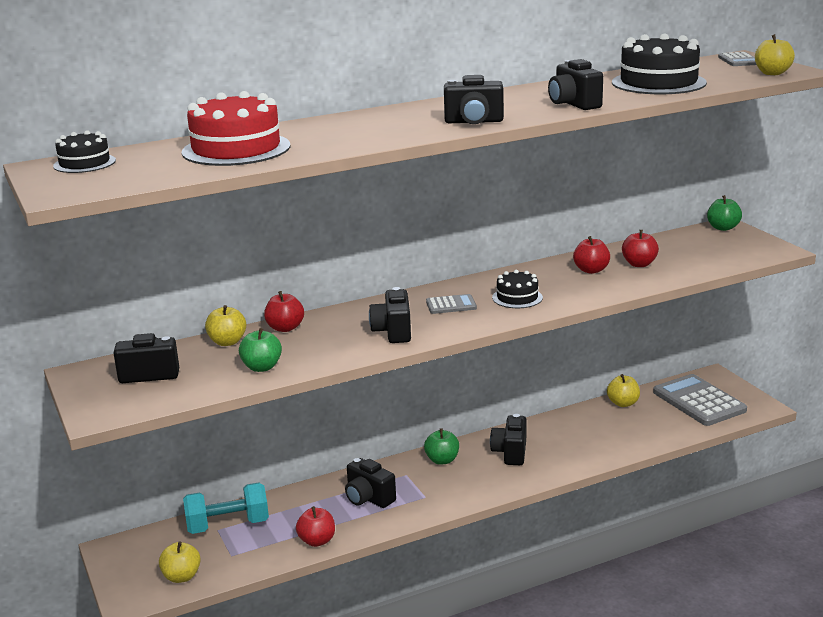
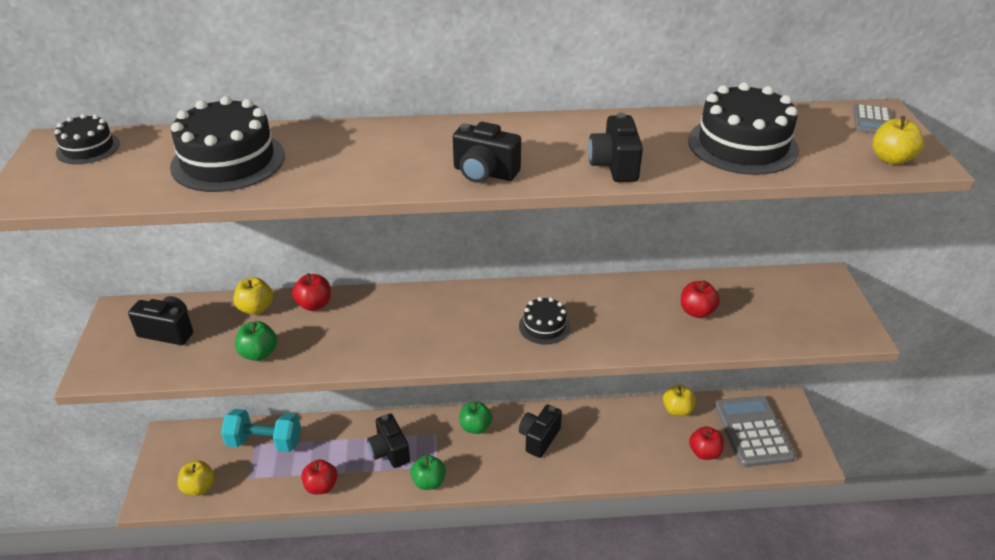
camera: 20 degrees right, 15 degrees up
red cake [182,91,291,166] -> black cake [170,96,285,192]
black camera [369,287,411,343] -> none
grey calculator [426,294,477,314] -> none
red apple [573,236,610,274] -> red apple moved to [689,426,724,460]
green apple [707,195,742,231] -> green apple moved to [410,455,446,490]

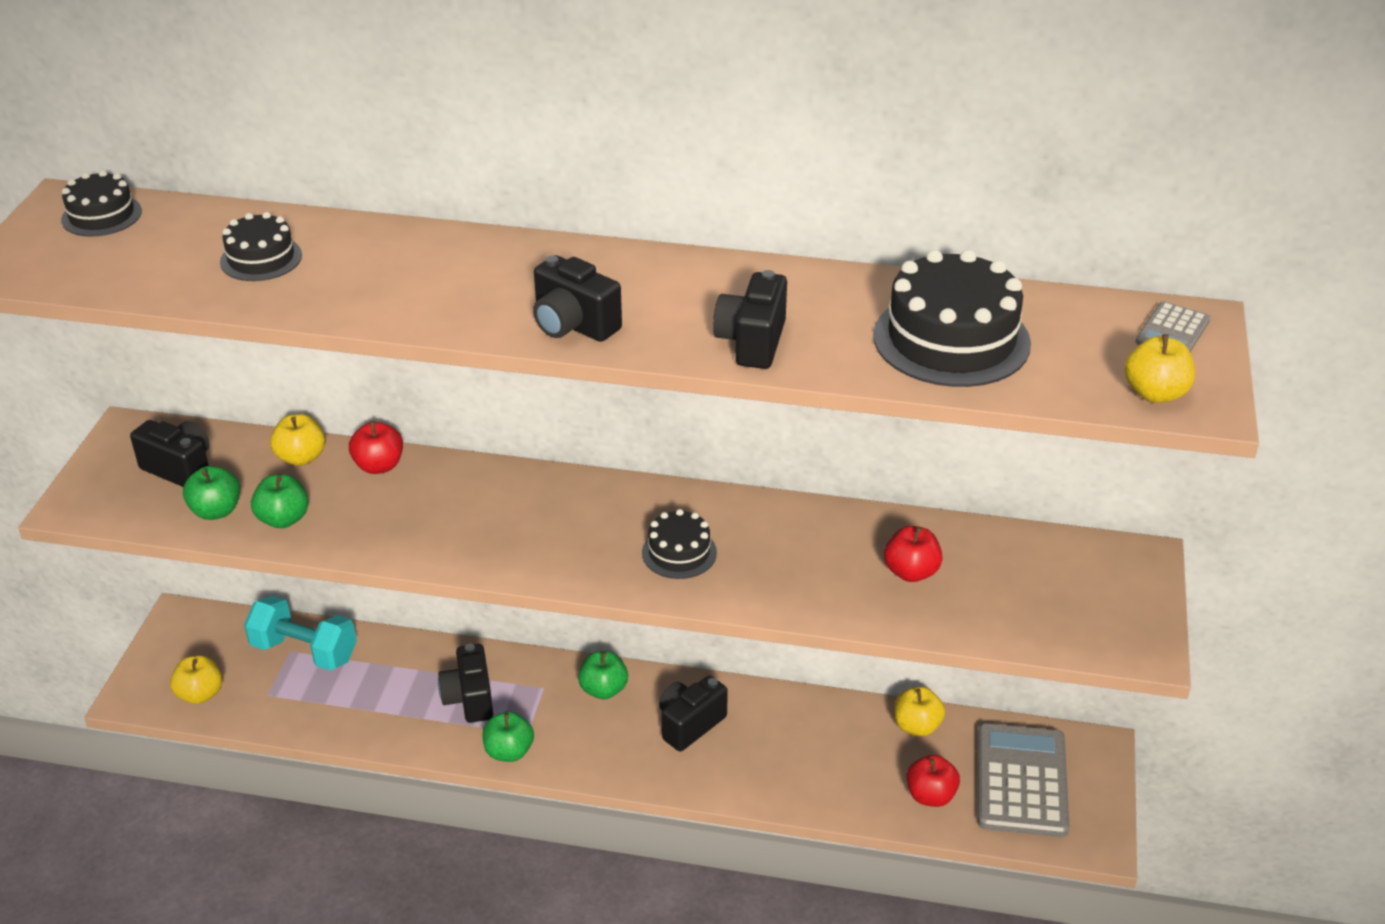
camera: 15 degrees right, 0 degrees up
black cake [170,96,285,192] -> black cake [220,212,302,281], size x0.55
red apple [301,459,338,495] -> none
none -> green apple [183,466,240,520]

